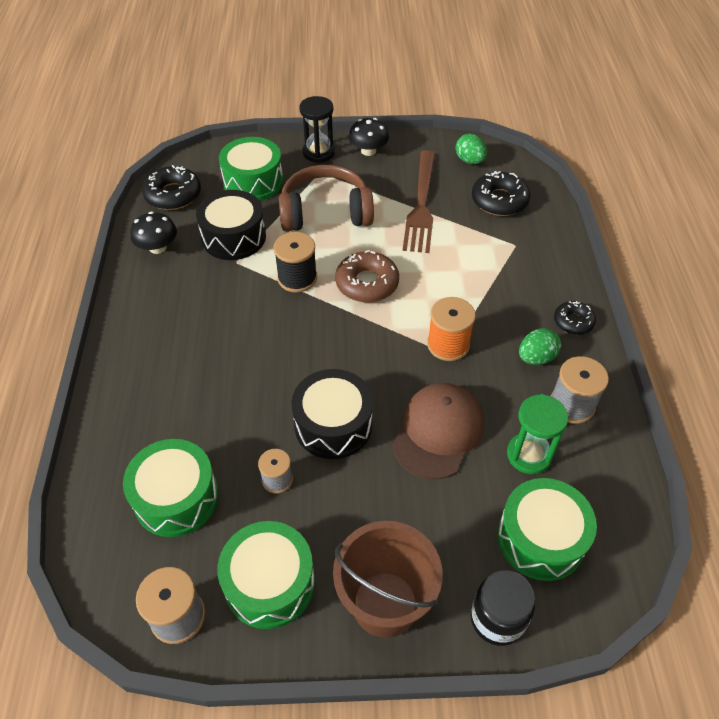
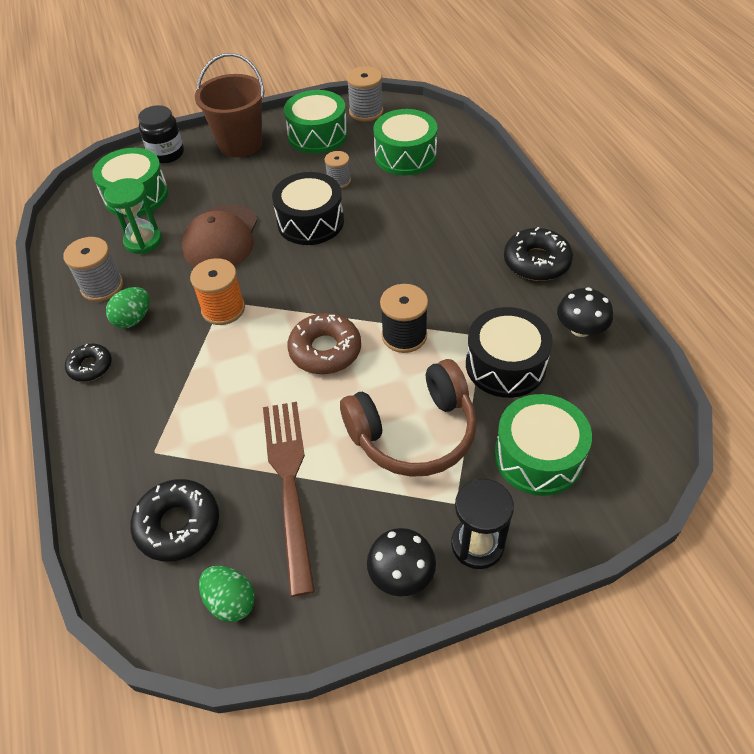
camera: 165 degrees right, 0 degrees up
black donut [142,165,201,210] -> black donut moved to [504,227,573,281]

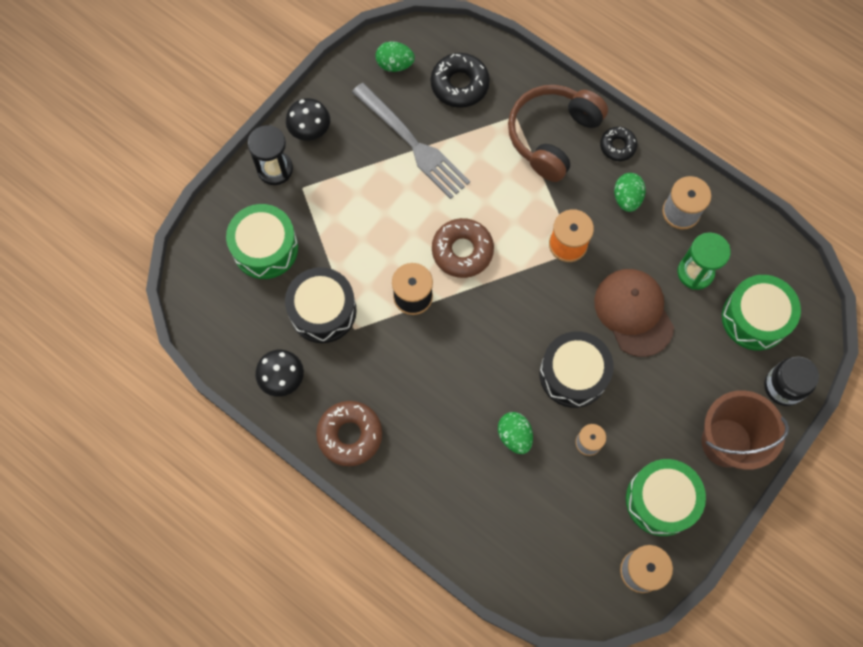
camera: 145 degrees right, 20 degrees up
brown fork [263,402,315,597] -> grey fork [352,83,470,199]
brown headphones [340,359,477,477] -> brown headphones moved to [508,85,608,182]
green drum [374,109,437,176] -> none
black donut [504,227,573,281] -> brown donut [316,401,382,466]
none -> green egg [498,412,533,454]

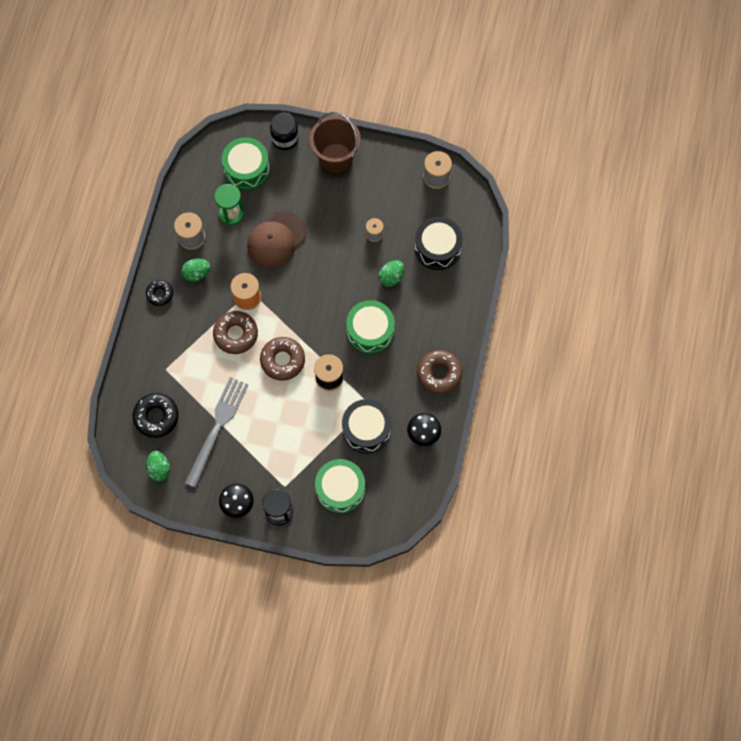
camera: 115 degrees left, 0 degrees up
brown headphones [508,85,608,182] -> none
black drum [540,331,614,408] -> black drum moved to [415,217,463,270]
green drum [626,459,706,536] -> green drum moved to [346,300,395,354]
none -> brown donut [213,311,258,354]

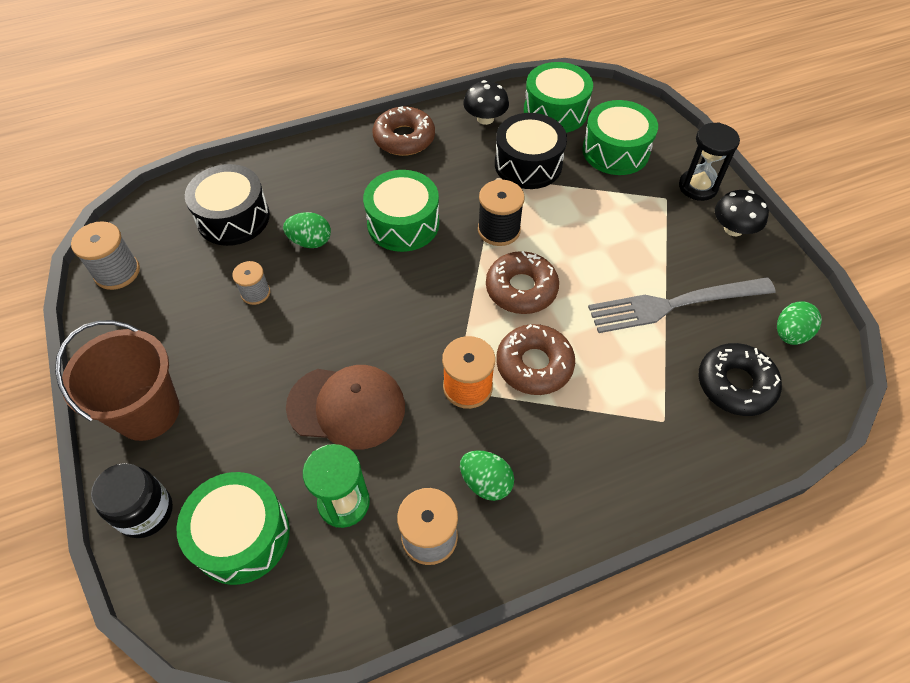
camera: 125 degrees left, 15 degrees down
black donut [146,280,173,306] -> none
none -> green drum [524,62,593,133]

